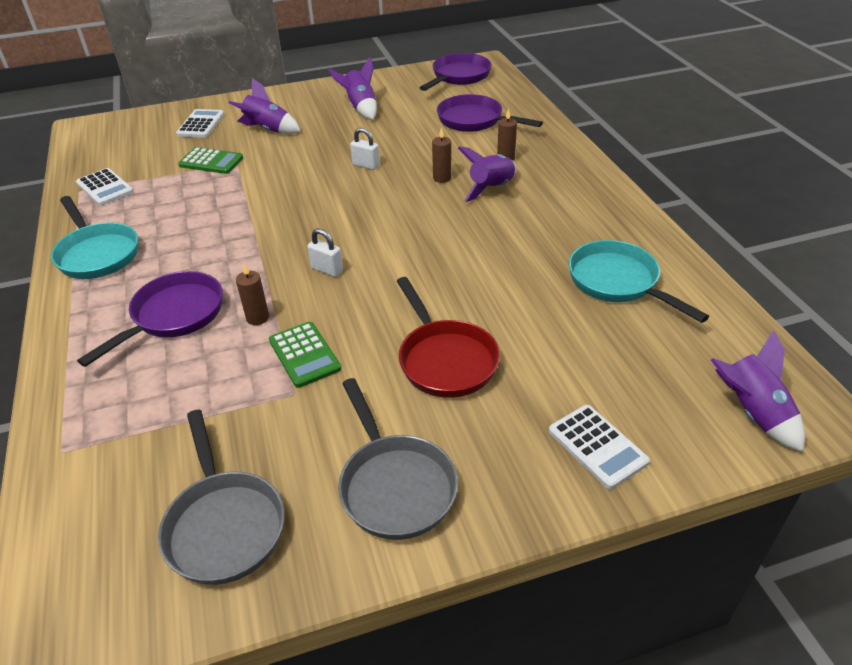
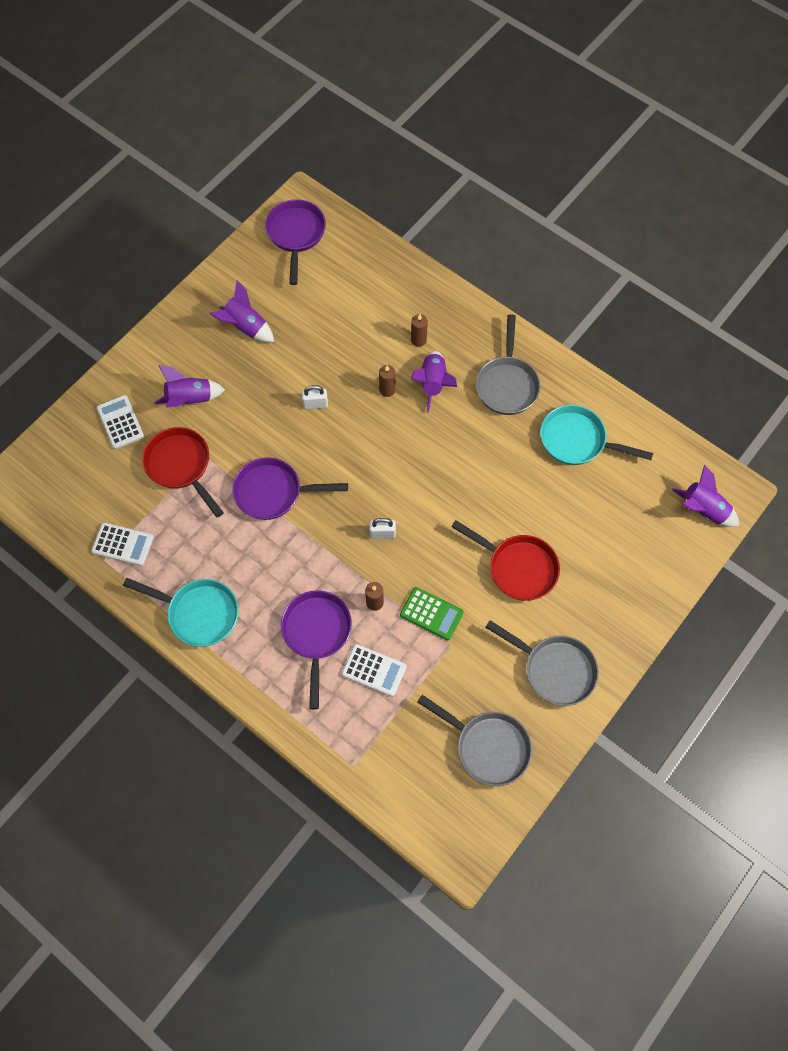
camera: 35 degrees left, 25 degrees up
green calculator [178,147,243,174] -> red pan [142,427,224,517]
purple pan [437,94,543,132] -> purple pan moved to [232,457,348,520]
white calculator [549,405,650,489] -> white calculator moved to [342,644,407,697]
none -> grey pan [476,314,541,415]

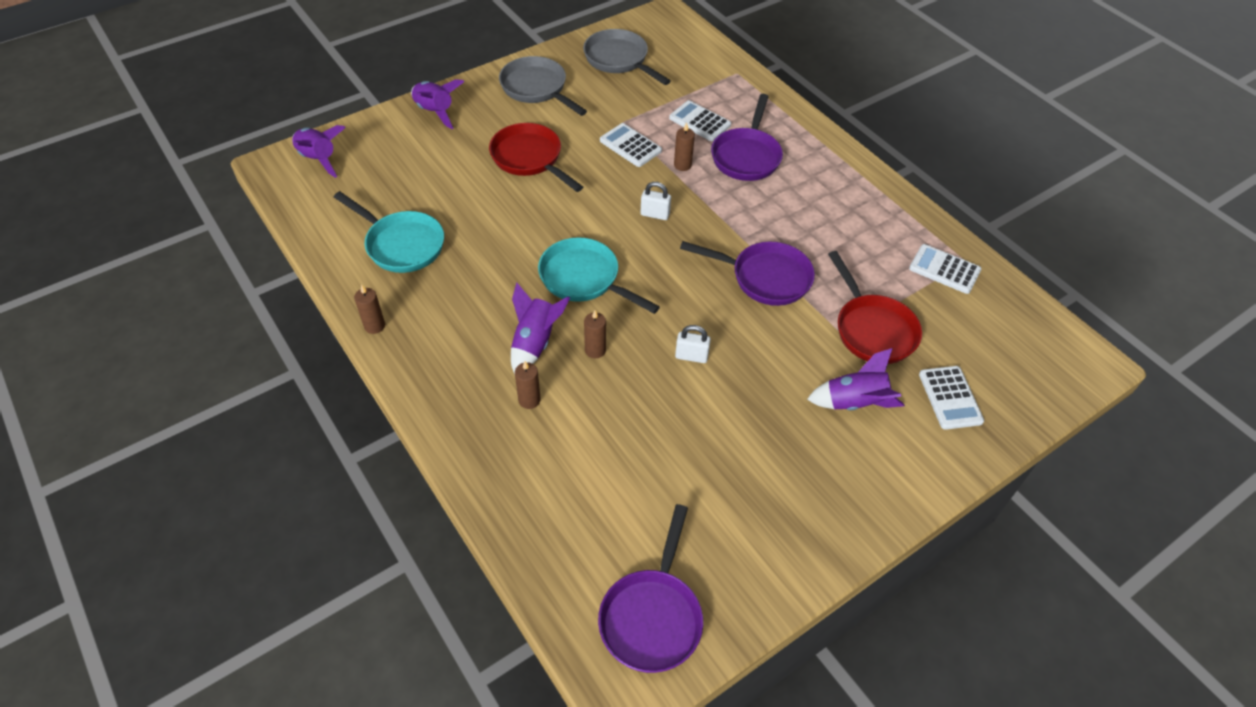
camera: 165 degrees left, 15 degrees down
turquoise pan [123,578,239,647] -> turquoise pan moved to [538,237,660,314]
purple rocket [209,280,274,342] -> purple rocket moved to [411,79,465,129]
green calculator [400,587,464,640] -> white calculator [600,123,662,167]
grey pan [476,314,541,415] -> none
none -> brown candle [354,284,385,334]

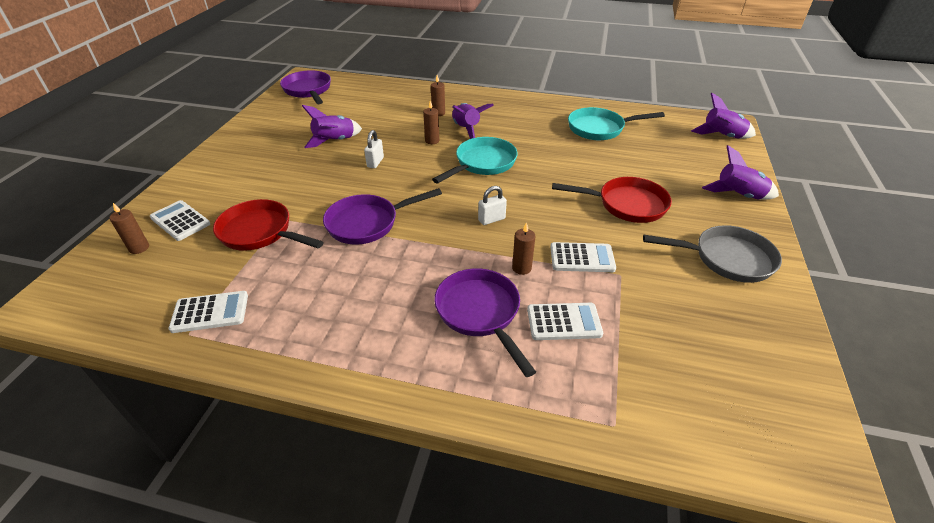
camera: 140 degrees right, 10 degrees down
brown candle [354,284,385,334] -> brown candle moved to [109,203,149,254]
turquoise pan [538,237,660,314] -> turquoise pan turned 45 degrees counterclockwise [432,137,518,183]
grey pan [583,29,671,85] -> none
white padlock [675,325,711,363] -> white padlock turned 45 degrees counterclockwise [364,130,384,168]
purple rocket [807,348,905,410] -> purple rocket moved to [302,105,362,148]

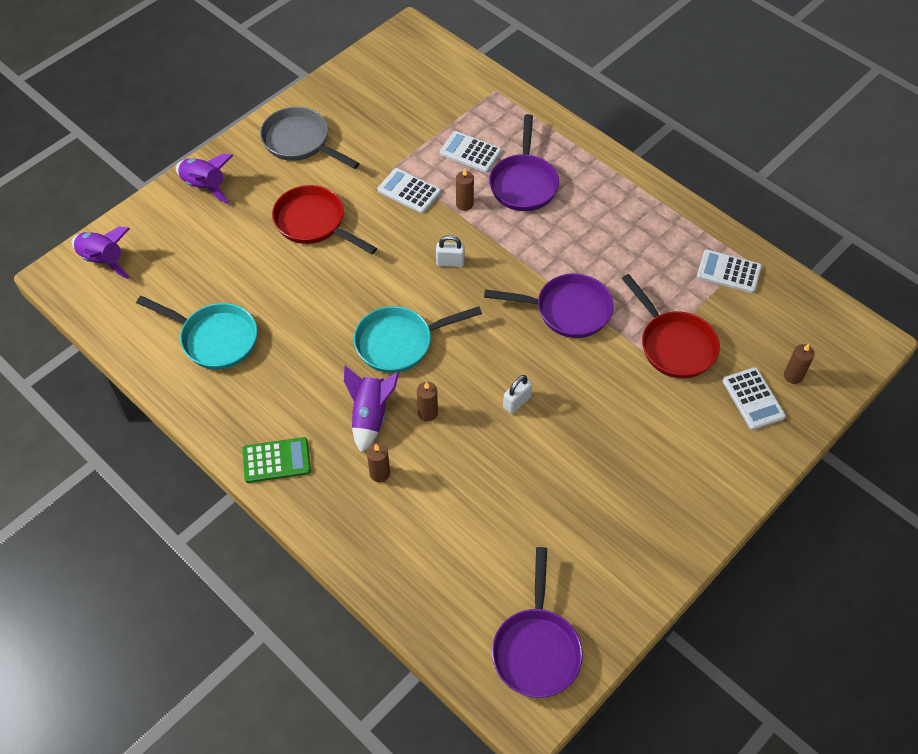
camera: 150 degrees left, 15 degrees up
purple rocket [302,105,362,148] -> none
none -> green calculator [242,437,311,483]

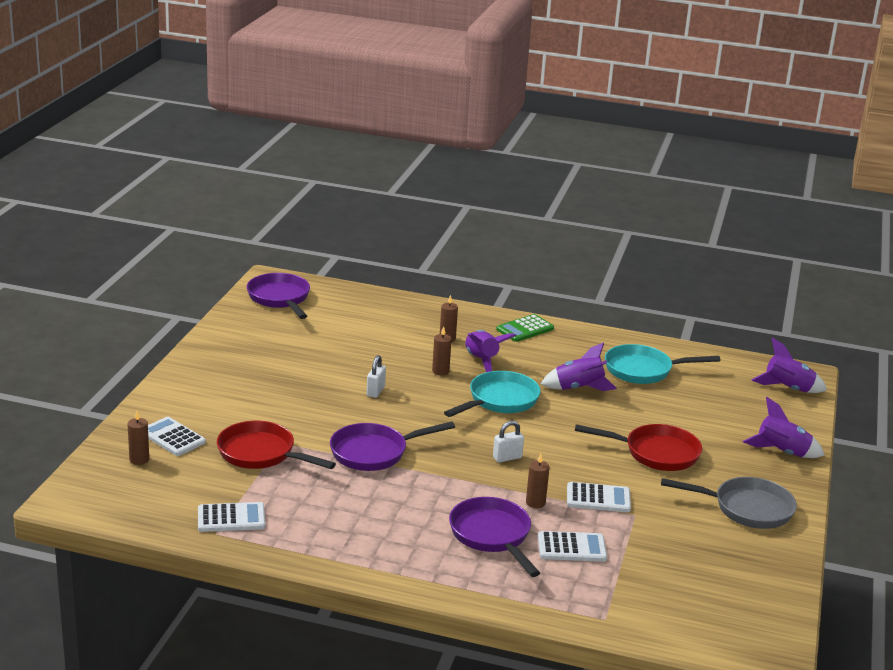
camera: 150 degrees right, 30 degrees down
none -> purple rocket [541,342,617,391]

